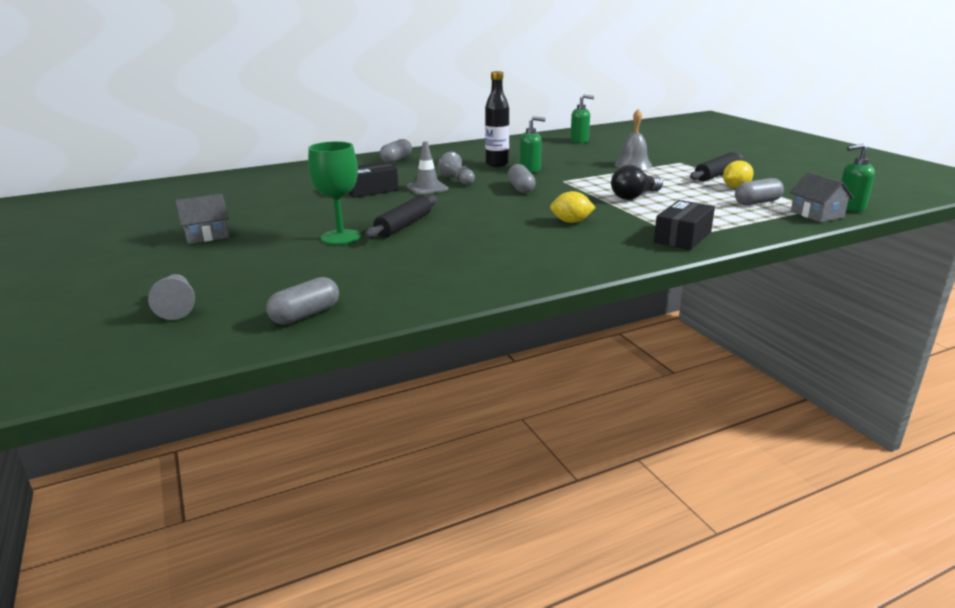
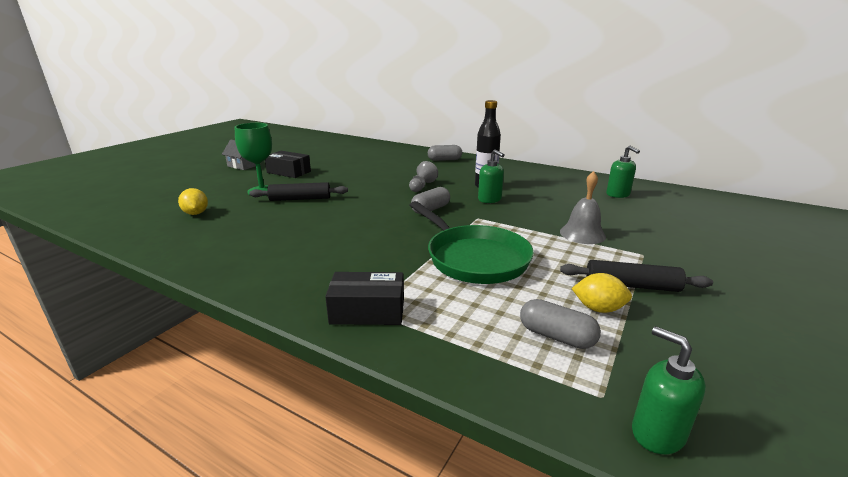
camera: 55 degrees right, 0 degrees up
grey pawn [148,274,195,320] -> none
grey capsule [266,277,339,325] -> none
black box [347,162,399,198] -> black box moved to [265,151,311,178]
grey traffic cone [407,141,449,195] -> none
yellow lemon [550,191,596,223] -> yellow lemon moved to [178,188,208,215]
black light bulb [611,165,663,200] -> green pan [410,201,534,284]
grey house [790,172,854,222] -> none

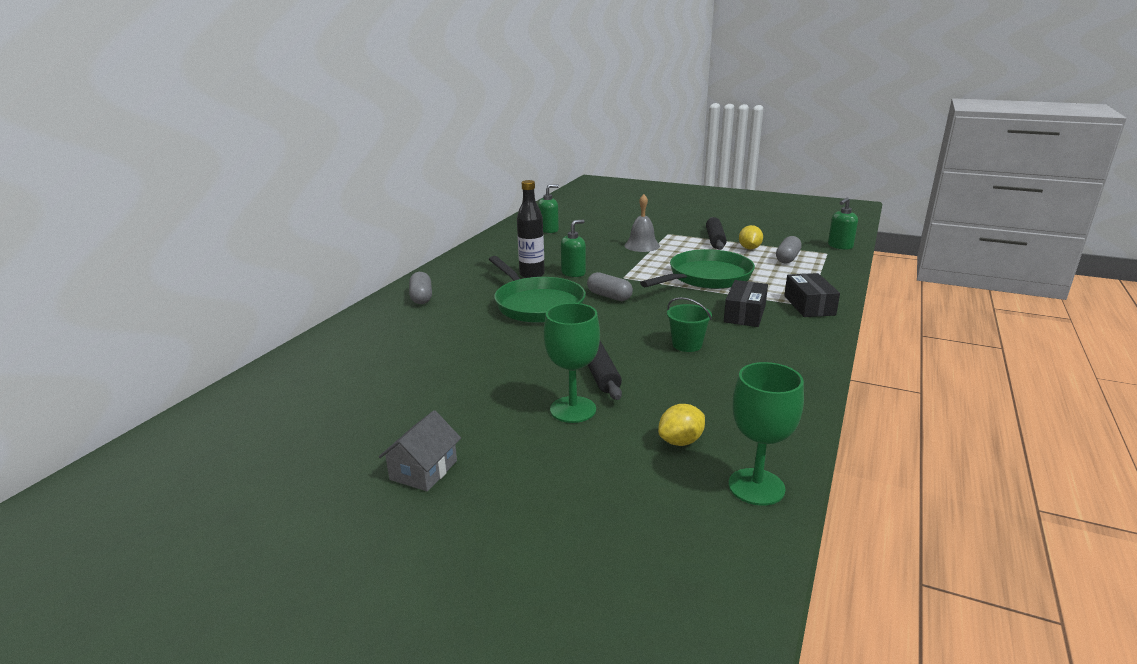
camera: 95 degrees left, 0 degrees up
black box [265,151,311,178] -> black box moved to [724,280,768,327]
grey pawn [409,161,438,192] -> green pan [489,256,586,323]
none -> green bucket [667,297,712,352]
none -> green goblet [728,362,804,506]

